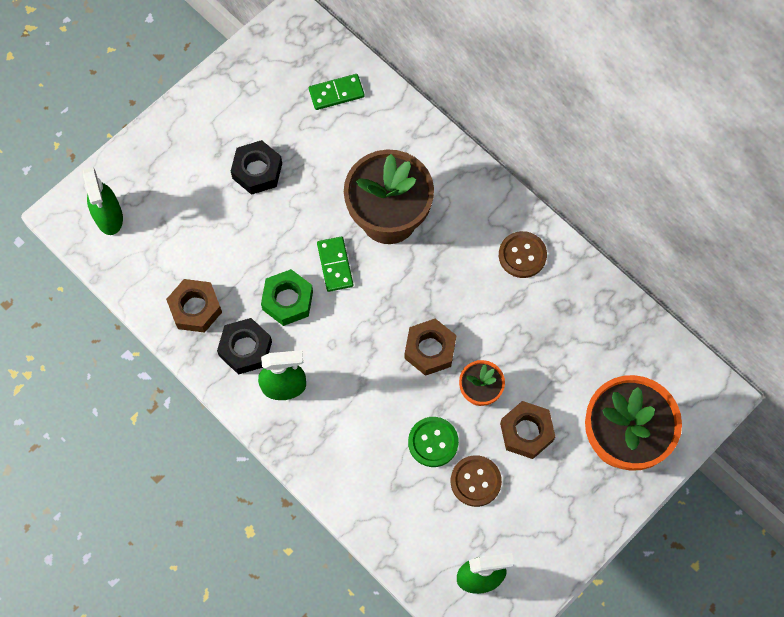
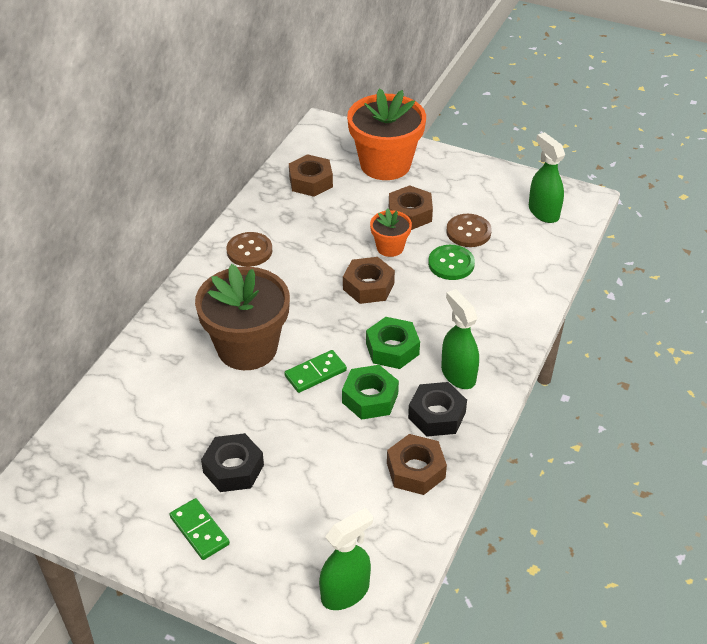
camera: 110 degrees left, 25 degrees down
green domino [309,74,365,110] -> green domino moved to [170,498,230,560]
none -> brown nut [289,154,333,197]
none -> green nut [366,317,420,369]

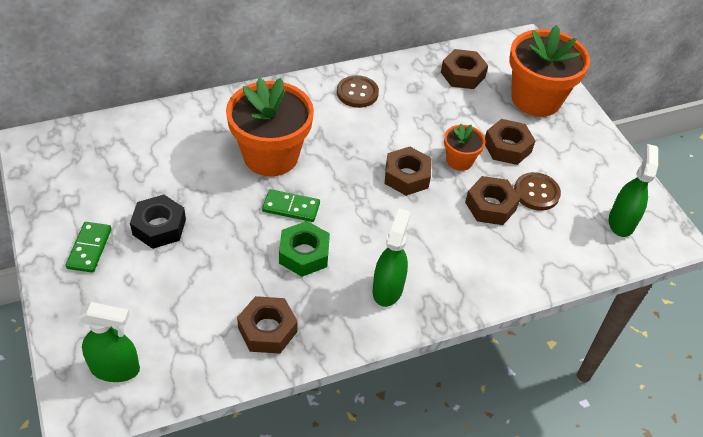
camera: 40 degrees right, 5 degrees up
brown flower pot [195,264,290,370] -> orange flower pot [226,78,314,176]
green nut [366,317,420,369] -> none
black nut [408,382,467,437] -> none
green button [428,245,475,280] -> brown nut [465,176,520,225]

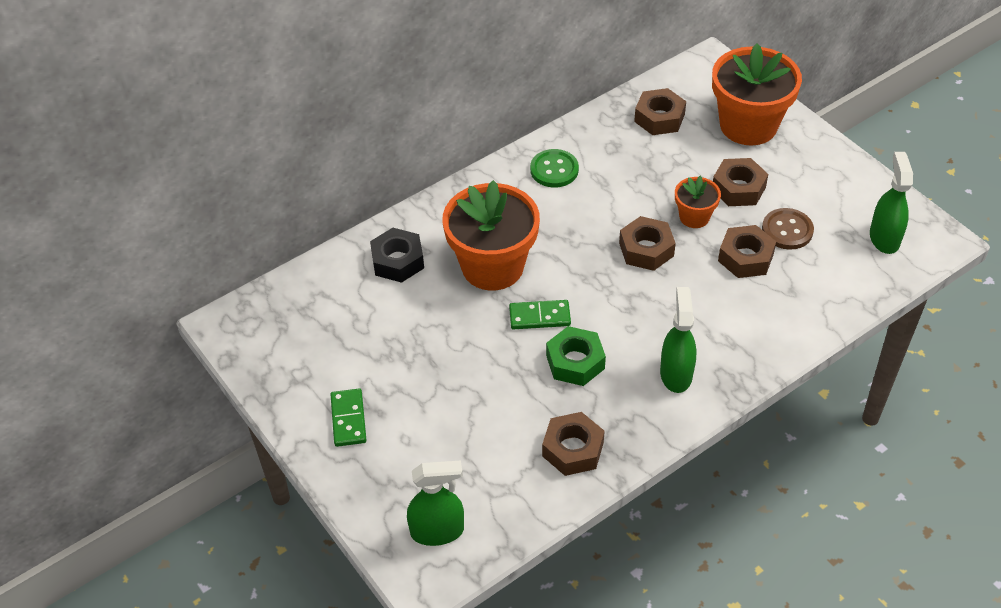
camera: 10 degrees left, 0 degrees up
black nut [130,195,186,249] -> black nut moved to [370,228,424,283]
brown button [337,75,379,108] -> green button [530,149,579,187]

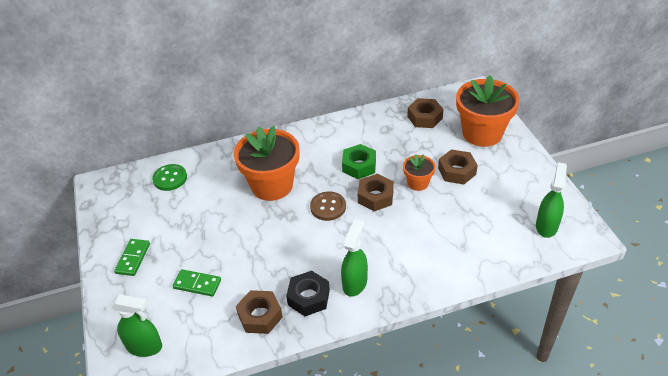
camera: 20 degrees right, 5 degrees down
black nut [370,228,424,283] -> black nut moved to [286,271,330,316]
green domino [509,300,571,329] -> green domino moved to [173,269,221,297]
green button [530,149,579,187] -> green button moved to [152,164,187,191]
green nut [546,326,606,386] -> green nut moved to [342,144,376,179]
brown nut [718,225,776,278] -> none
brown button [762,208,814,250] -> brown button moved to [310,191,346,221]

